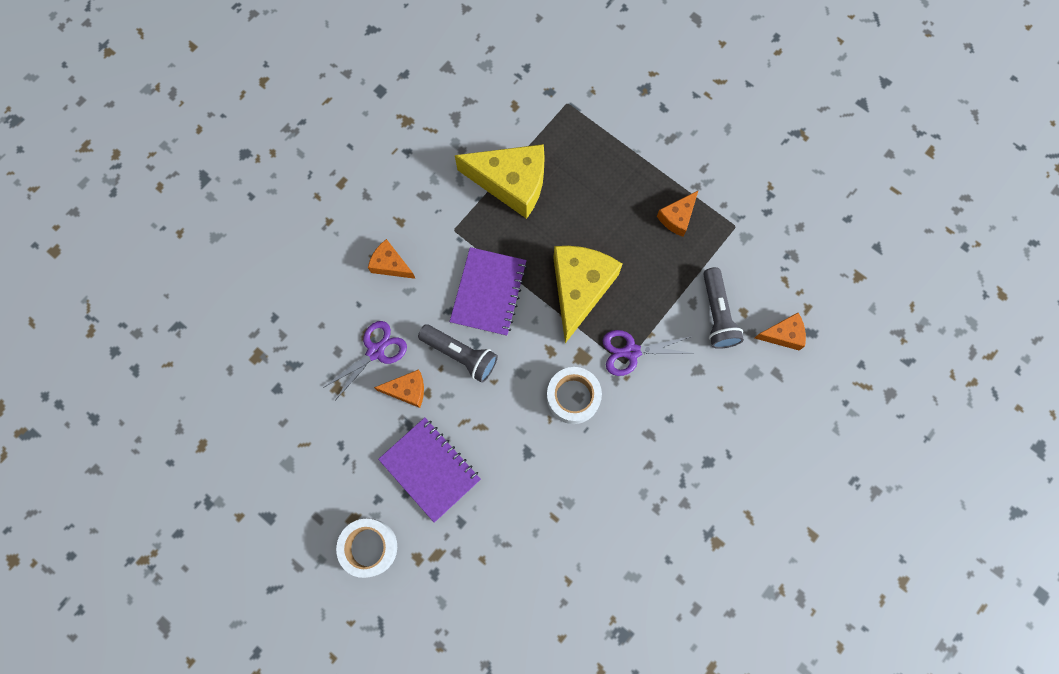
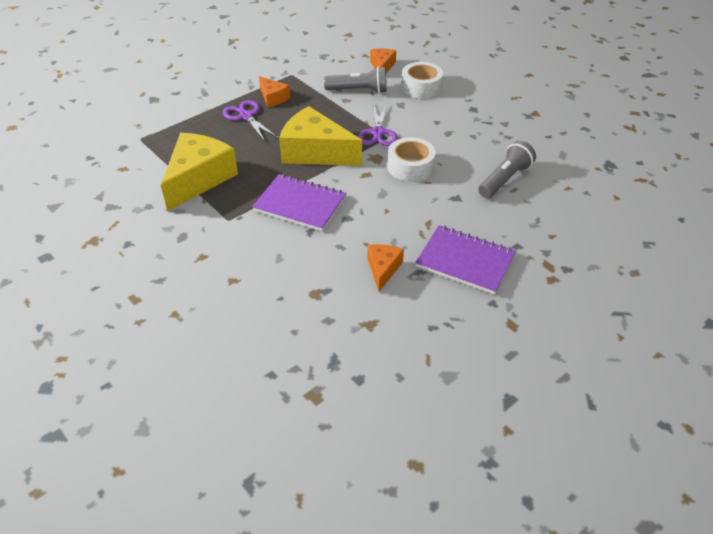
camera: 80 degrees left, 30 degrees down
purple scissors [323,321,407,399] -> purple scissors moved to [222,100,278,142]
white tape [336,519,397,578] -> white tape moved to [401,62,443,99]
orange cheese [368,239,415,279] -> none
purple notebook [378,417,481,523] -> purple notebook turned 60 degrees clockwise [415,225,516,295]
grey flashlight [418,324,498,383] -> grey flashlight moved to [478,141,536,198]

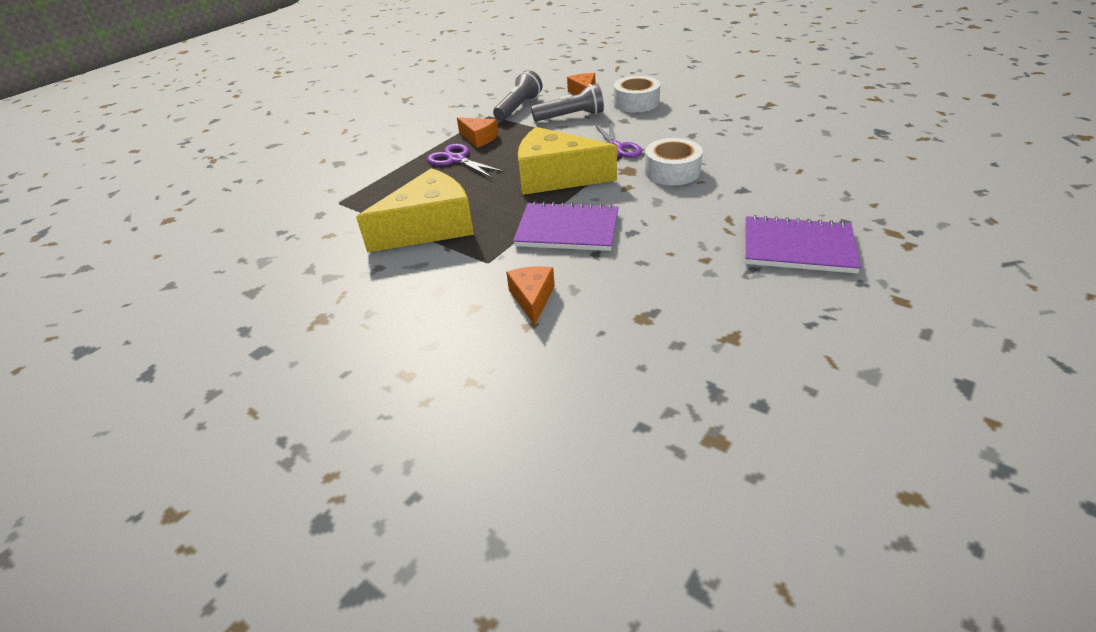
camera: 10 degrees left, 5 degrees down
yellow cheese [161,133,238,211] -> yellow cheese turned 45 degrees clockwise [356,168,474,253]
orange cheese [367,244,404,292] -> orange cheese moved to [506,266,555,326]
grey flashlight [478,141,536,198] -> grey flashlight moved to [493,70,542,121]

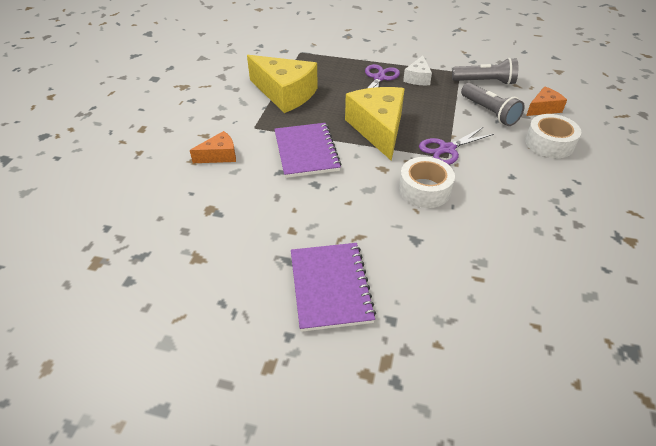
camera: 65 degrees right, 5 degrees up
orange cheese [457,117,498,148] -> white cheese [403,55,432,85]

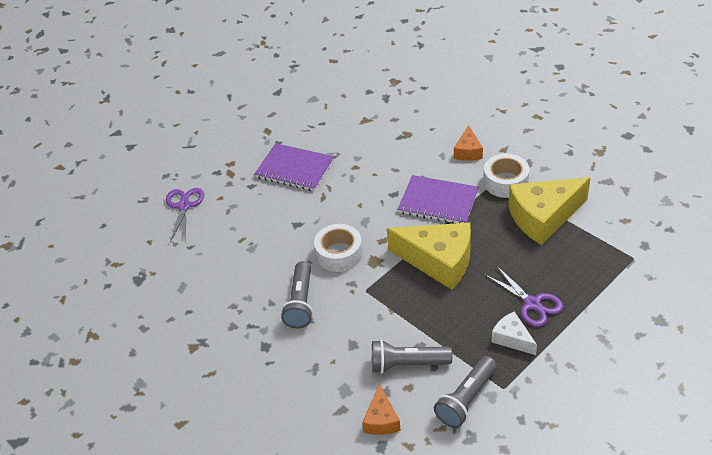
camera: 125 degrees right, 0 degrees up
purple scissors [419,127,494,165] -> purple scissors moved to [166,188,204,243]
white tape [525,114,581,158] -> white tape moved to [483,154,529,198]
none -> grey flashlight [281,261,313,329]

